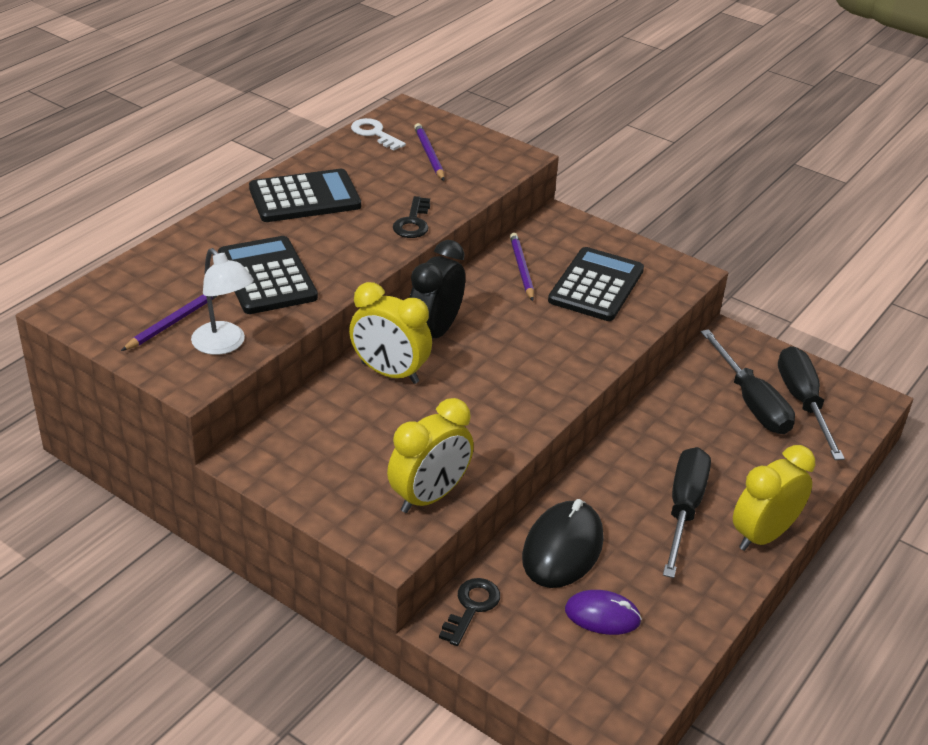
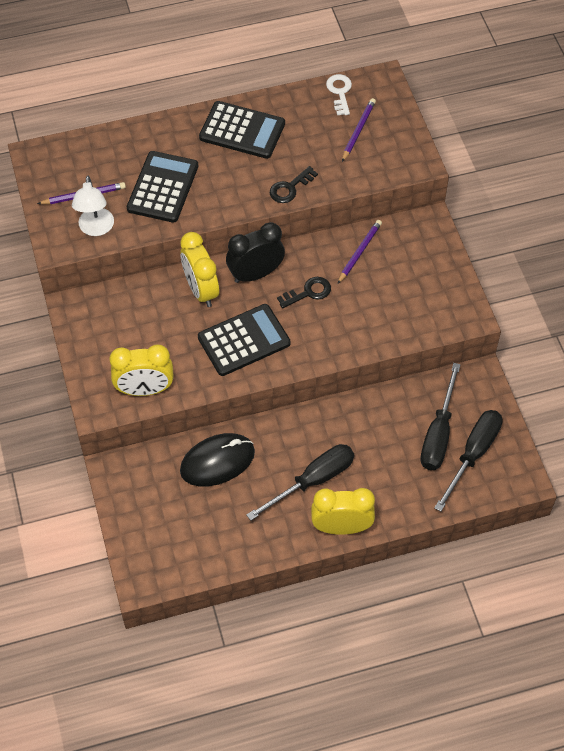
camera: 40 degrees right, 20 degrees up
black key [439,578,500,646] -> black key moved to [277,277,331,308]
black calculator [548,247,644,321] -> black calculator moved to [198,304,291,376]
purple mouse [565,590,642,635] -> none

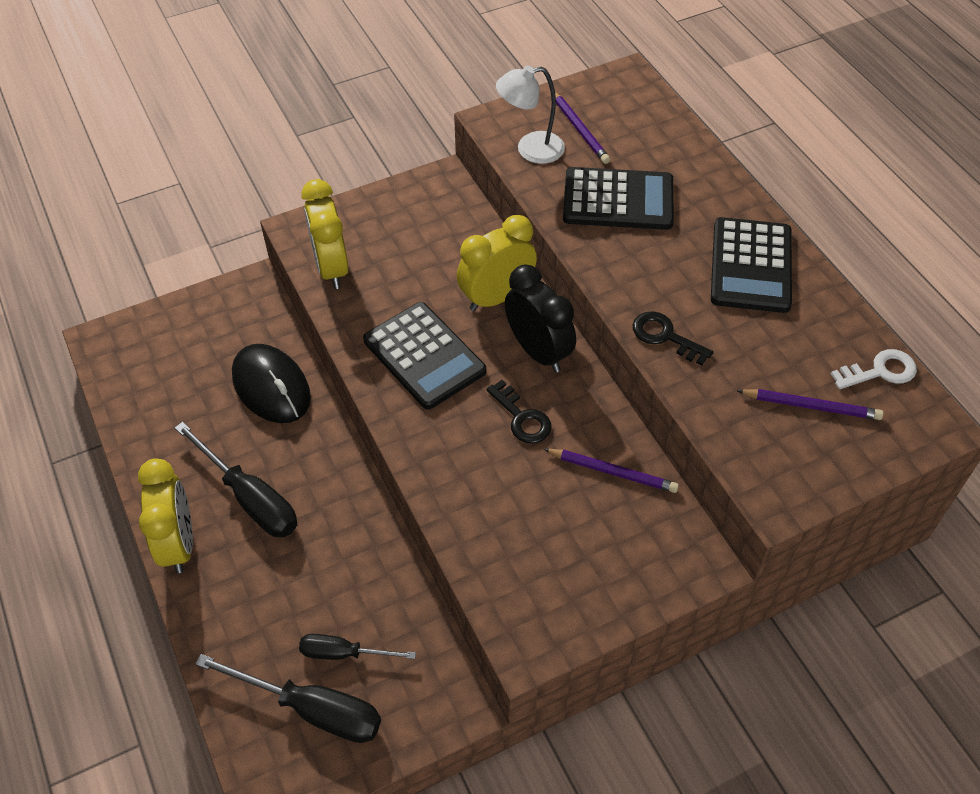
camera: 80 degrees right, 5 degrees down
black screwdriver [420,363,461,470] -> black screwdriver [299,634,416,660], size x0.60

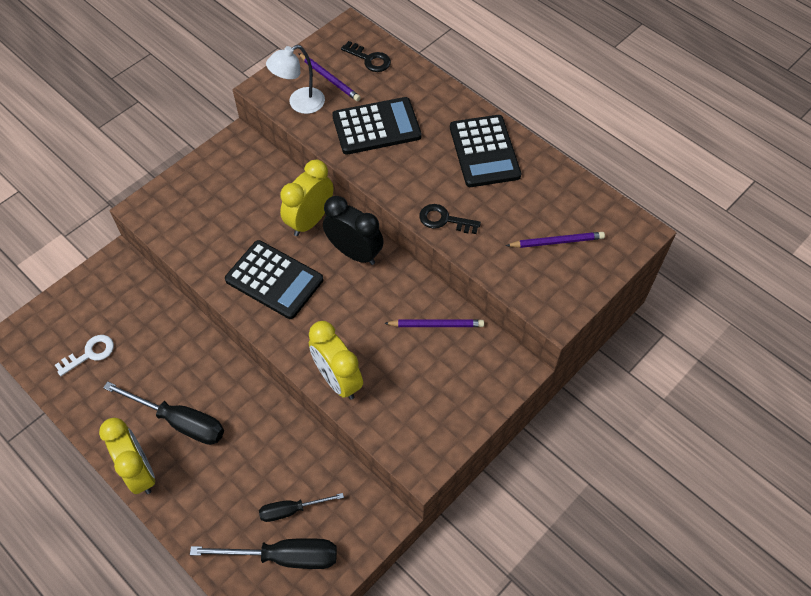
camera: 20 degrees left, 5 degrees up
black mouse [232,344,311,423] -> none
yellow clock [301,179,348,289] -> yellow clock moved to [309,321,363,400]
black key [486,380,552,444] -> black key moved to [341,41,391,72]
white key [831,349,917,389] -> white key moved to [55,335,114,376]

